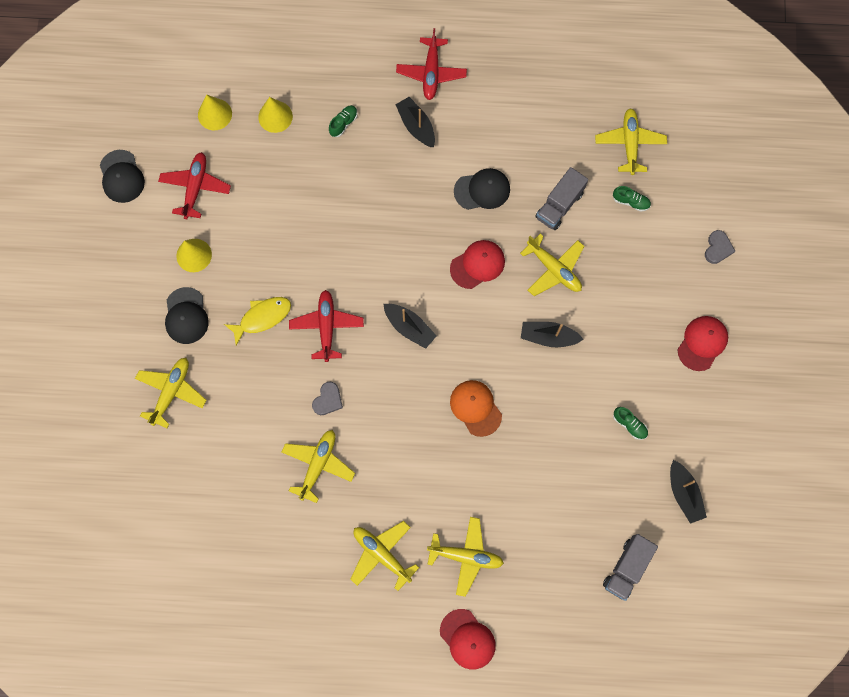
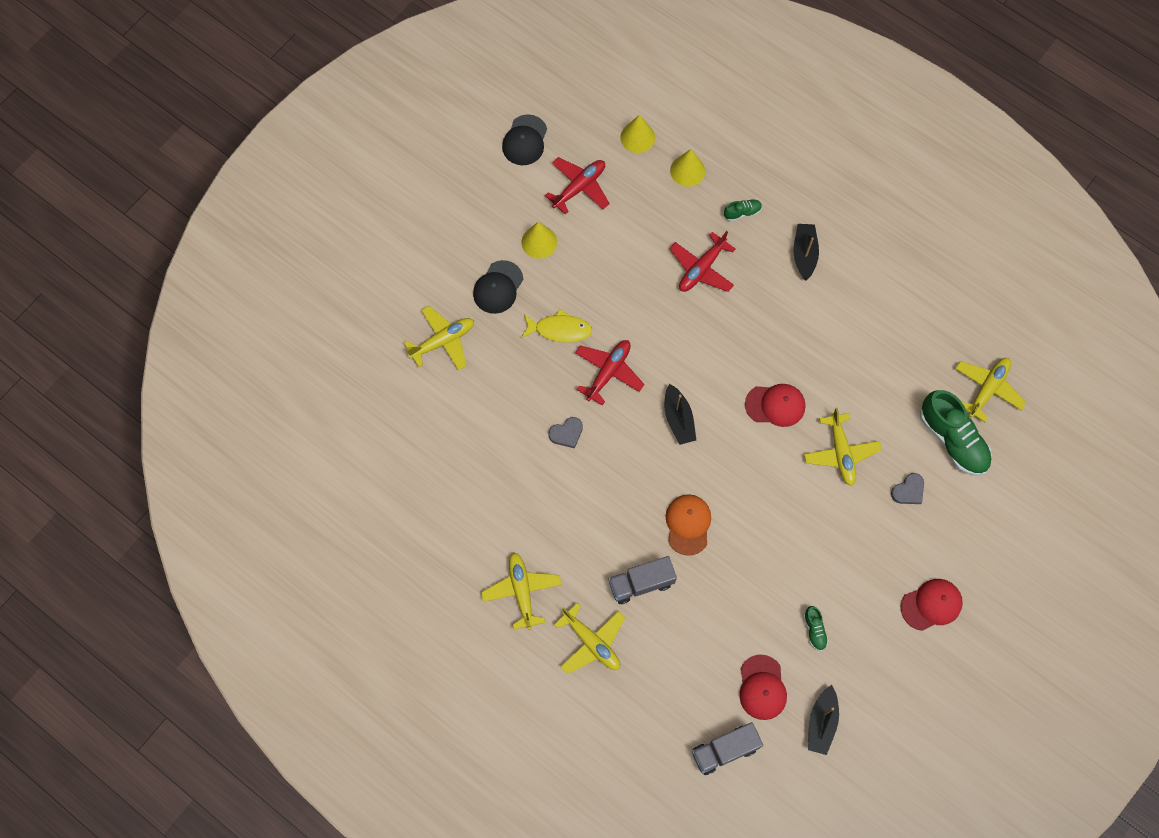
camera: 35 degrees right, 5 degrees down
yellow plane [282,430,355,503] -> none
red plane [396,28,467,100] -> red plane moved to [670,231,736,292]
red cap [440,609,496,670] -> red cap moved to [739,655,787,720]
black cap [454,168,510,210] -> none
black boat [521,322,584,347] -> none
grey truck [535,167,588,230] -> grey truck moved to [609,556,677,604]
green shoe [613,186,651,212] -> green shoe [920,390,992,476], size x2.20
grey heart [705,230,735,264] -> grey heart moved to [891,473,924,504]

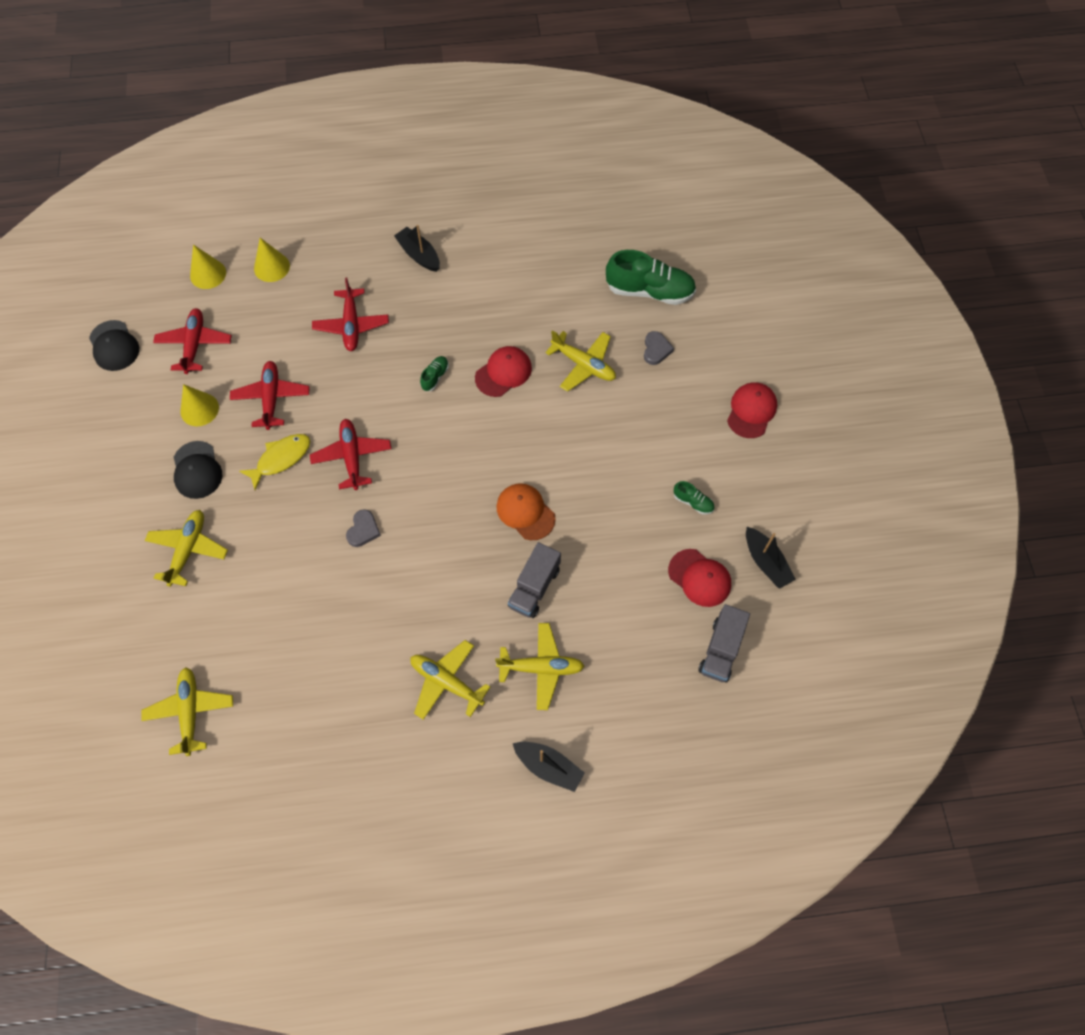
camera: 45 degrees left, 5 degrees down
black boat [664,384,696,445] -> black boat moved to [513,742,585,792]
green shoe [724,199,762,221] -> green shoe moved to [420,356,449,391]
yellow plane [955,358,1026,422] -> yellow plane moved to [142,667,233,756]
none -> red plane [230,361,309,430]

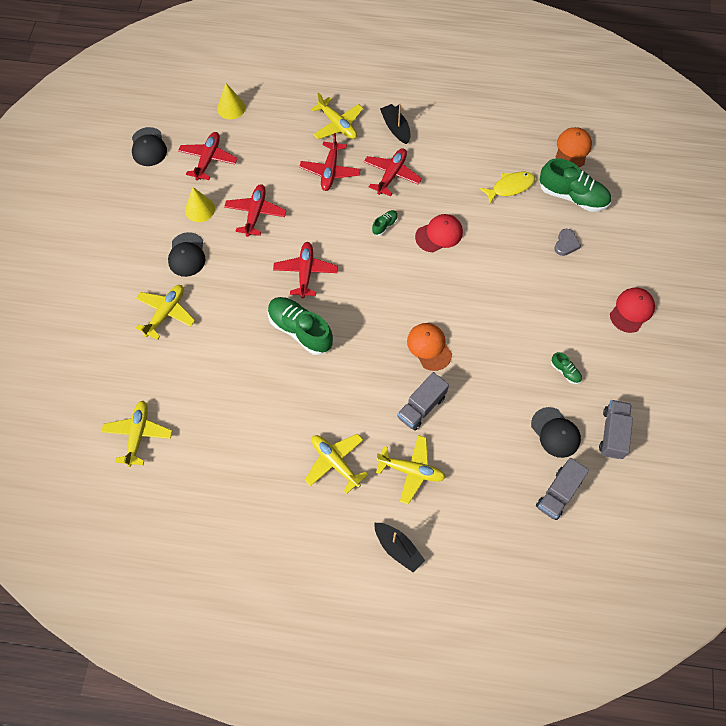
camera: 15 degrees right, 0 degrees up
yellow fish [239,434,310,490] -> yellow fish moved to [479,171,535,204]
yellow cone [254,238,290,282] -> none
grey heart [346,509,381,547] -> green shoe [268,297,333,355]
yellow plane [545,330,616,392] -> yellow plane moved to [311,92,363,139]
red cap [668,549,731,607] -> black cap [531,407,581,458]
black boat [746,527,796,589] -> grey truck [599,400,633,459]
none -> red plane [364,148,422,196]
none -> orange cap [556,127,592,167]

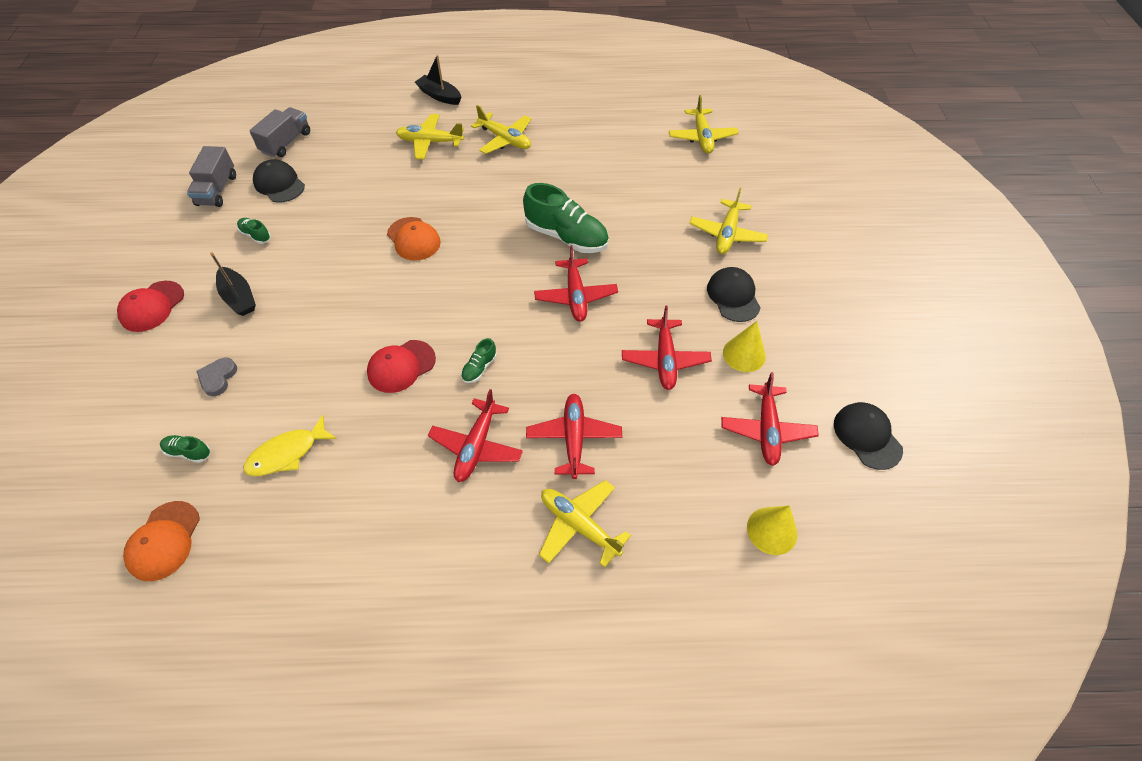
camera: 170 degrees right, 10 degrees down
black boat [380,104,411,144] -> black boat moved to [210,252,256,316]
grey truck [397,372,449,431] -> none
green shoe [540,158,611,212] -> green shoe [160,435,210,463], size x0.45

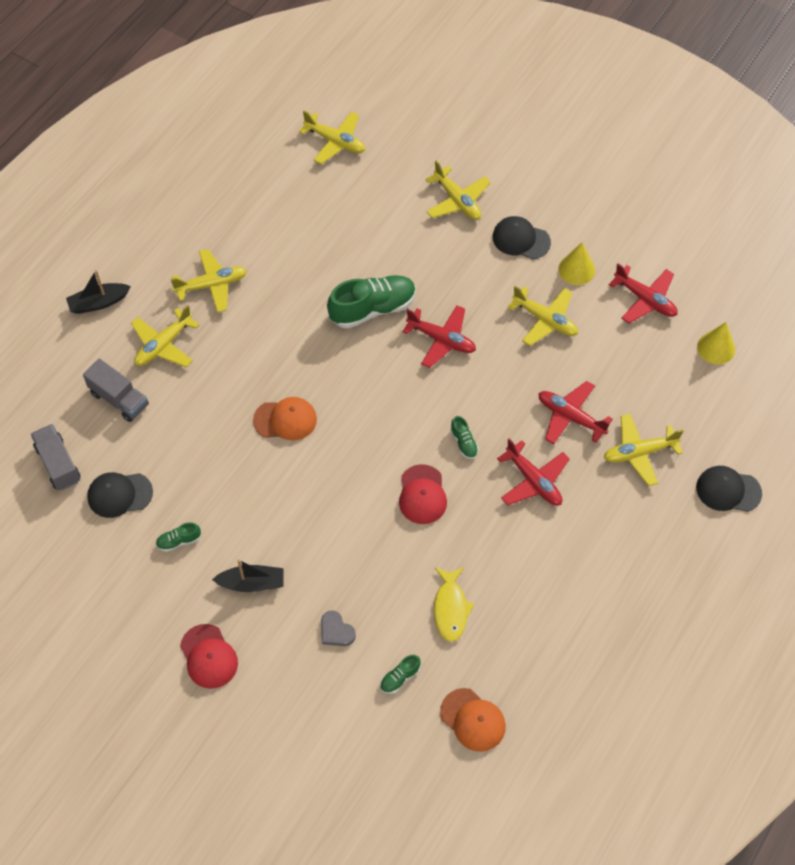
camera: 55 degrees left, 5 degrees up
grey truck [187,146,236,207] -> grey truck moved to [83,359,149,422]
red plane [622,305,712,390] -> yellow plane [507,286,578,346]
black cap [834,402,903,470] -> black cap moved to [696,466,762,512]

